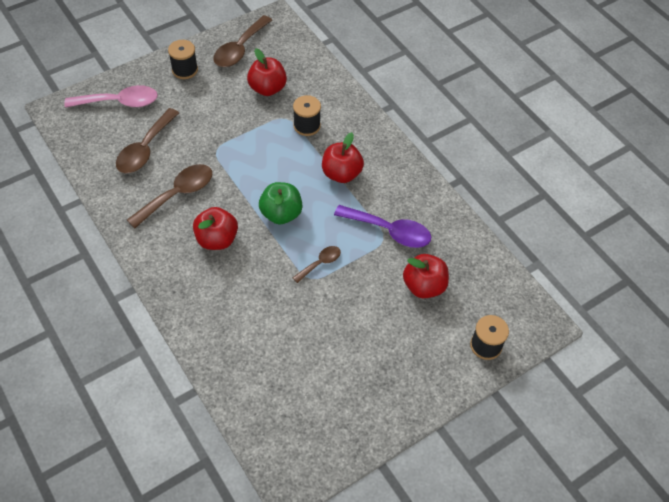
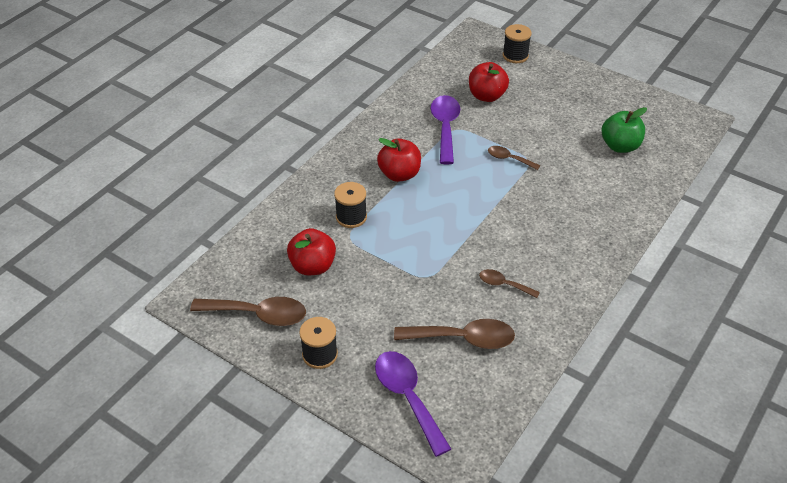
camera: 110 degrees left, 10 degrees down
pink spoon [64,85,158,108] -> purple spoon [375,351,451,457]
brown spoon [127,164,212,228] -> brown spoon [479,269,540,298], size x0.55
red apple [193,207,238,250] -> none
green apple [259,182,302,224] -> green apple moved to [602,107,647,153]

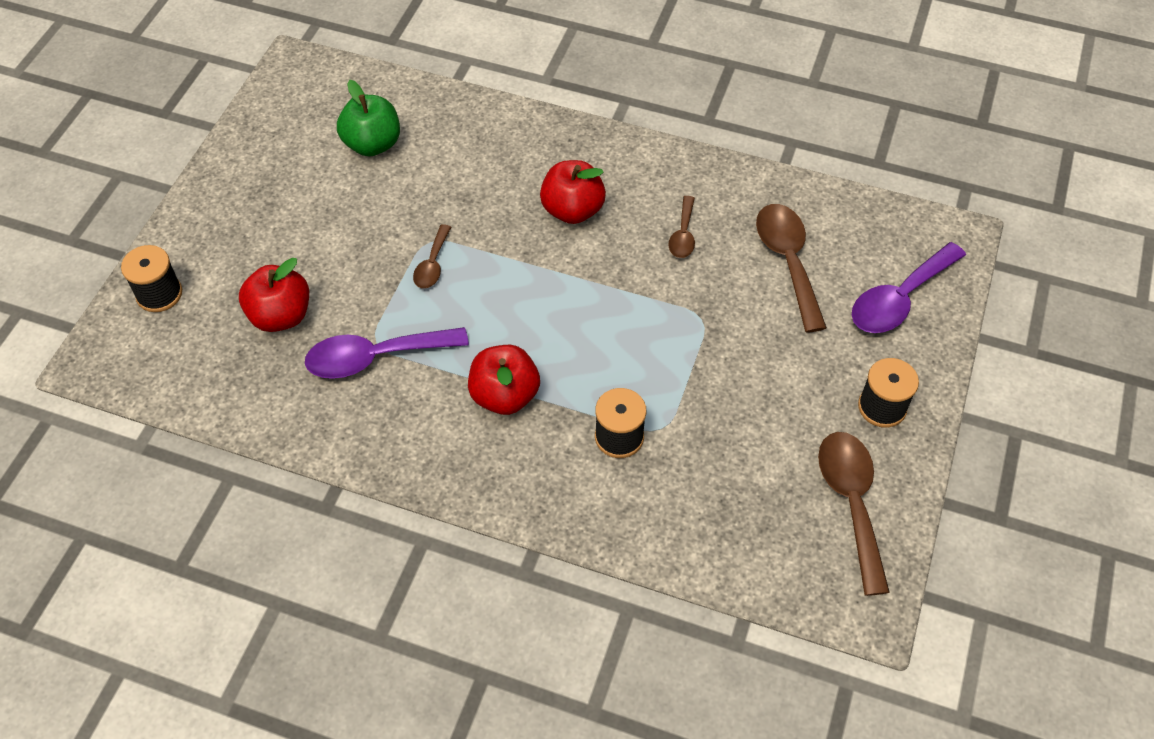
camera: 105 degrees left, 10 degrees up
red apple [287,228,336,275] -> red apple moved to [540,160,606,224]

